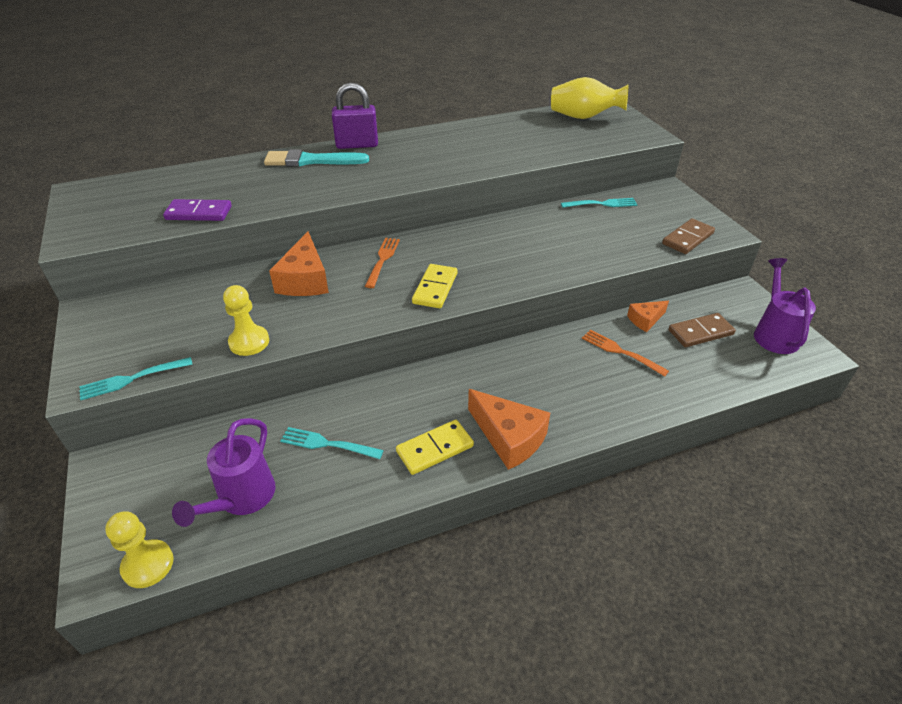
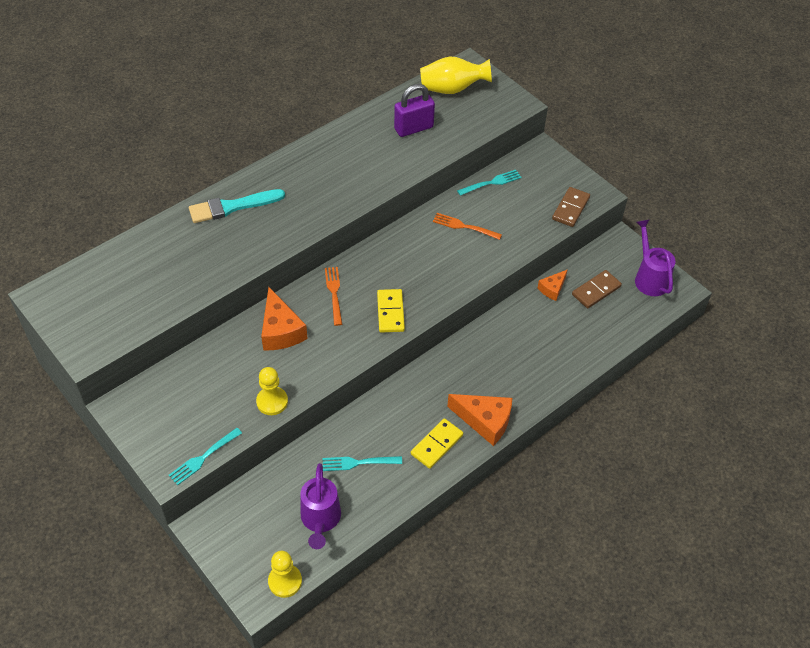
camera: 20 degrees left, 10 degrees up
purple domino [163,199,232,221] -> none
purple padlock [332,82,378,149] -> purple padlock moved to [394,84,435,137]
orange fork [582,330,669,377] -> orange fork moved to [433,213,502,240]

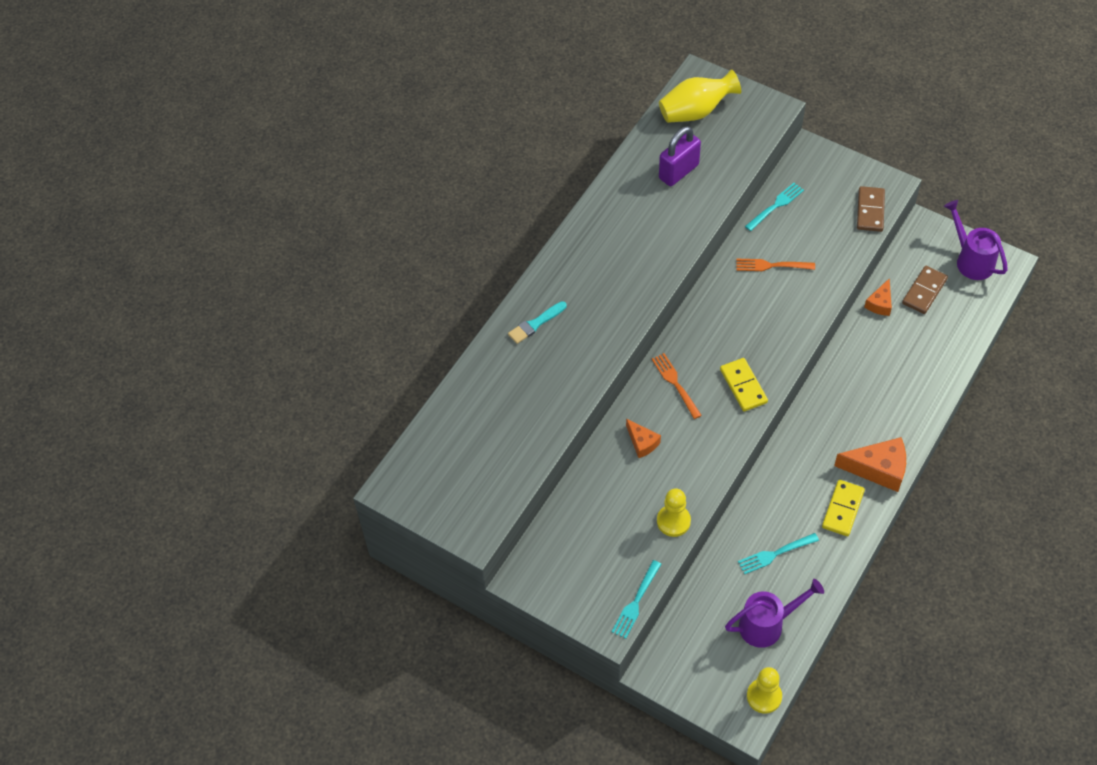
camera: 15 degrees left, 5 degrees up
turquoise brush [189,189,285,223] -> turquoise brush [508,301,567,344], size x0.63
orange cheese [261,287,308,350] -> orange cheese [626,418,661,458], size x0.57
purple watering can [300,463,341,549] -> purple watering can turned 90 degrees counterclockwise [725,579,824,648]

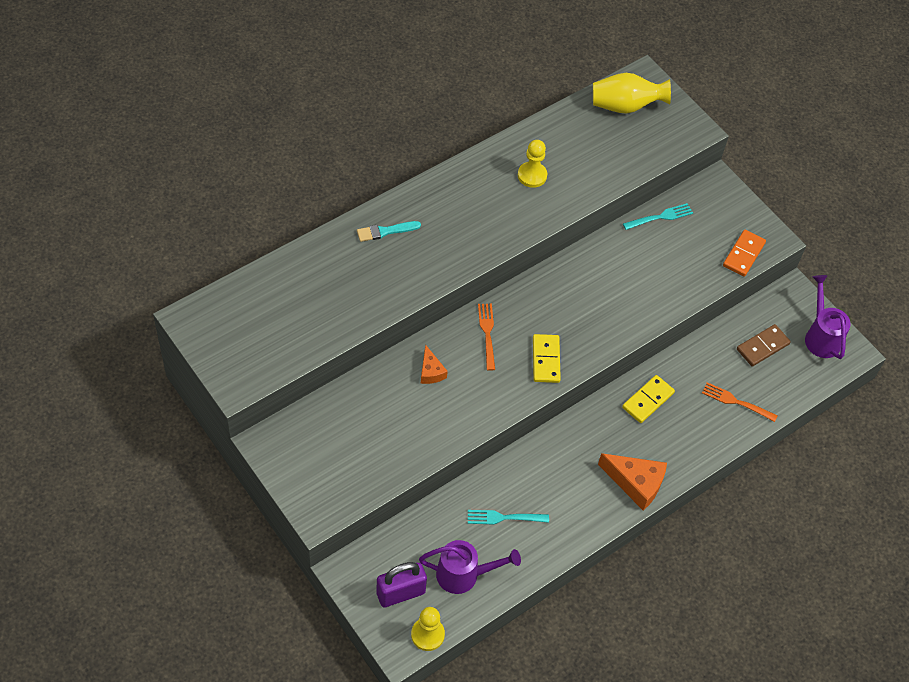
camera: 15 degrees right, 0 degrees up
turquoise fork [612,560,661,639] -> none
yellow pawn [657,488,691,537] -> yellow pawn moved to [518,140,547,188]
purple padlock [659,126,701,186] -> purple padlock moved to [376,562,427,607]
orange fork [736,259,815,271] -> orange fork moved to [702,382,778,422]
yellow domino [822,480,865,536] -> yellow domino moved to [622,375,675,423]
brown domino [857,186,885,232] -> orange domino [723,230,766,277]
orange cheese [864,278,892,316] -> none

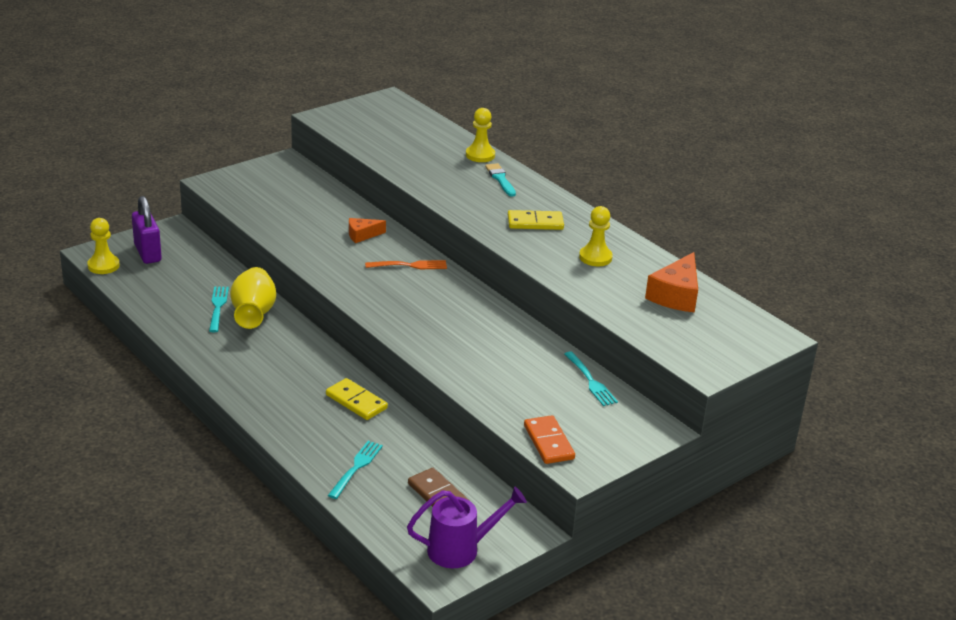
camera: 90 degrees right, 25 degrees down
purple watering can [419,540,521,594] -> none
yellow domino [533,334,561,383] -> yellow domino moved to [508,210,564,230]
yellow vase [593,73,671,114] -> yellow vase moved to [230,267,276,329]
orange cheese [598,453,667,511] -> orange cheese moved to [645,252,698,313]
orange fork [702,382,778,422] -> turquoise fork [328,441,383,499]
orange domino [723,230,766,277] -> orange domino turned 45 degrees clockwise [524,415,575,464]
none -> yellow pawn [466,108,495,162]

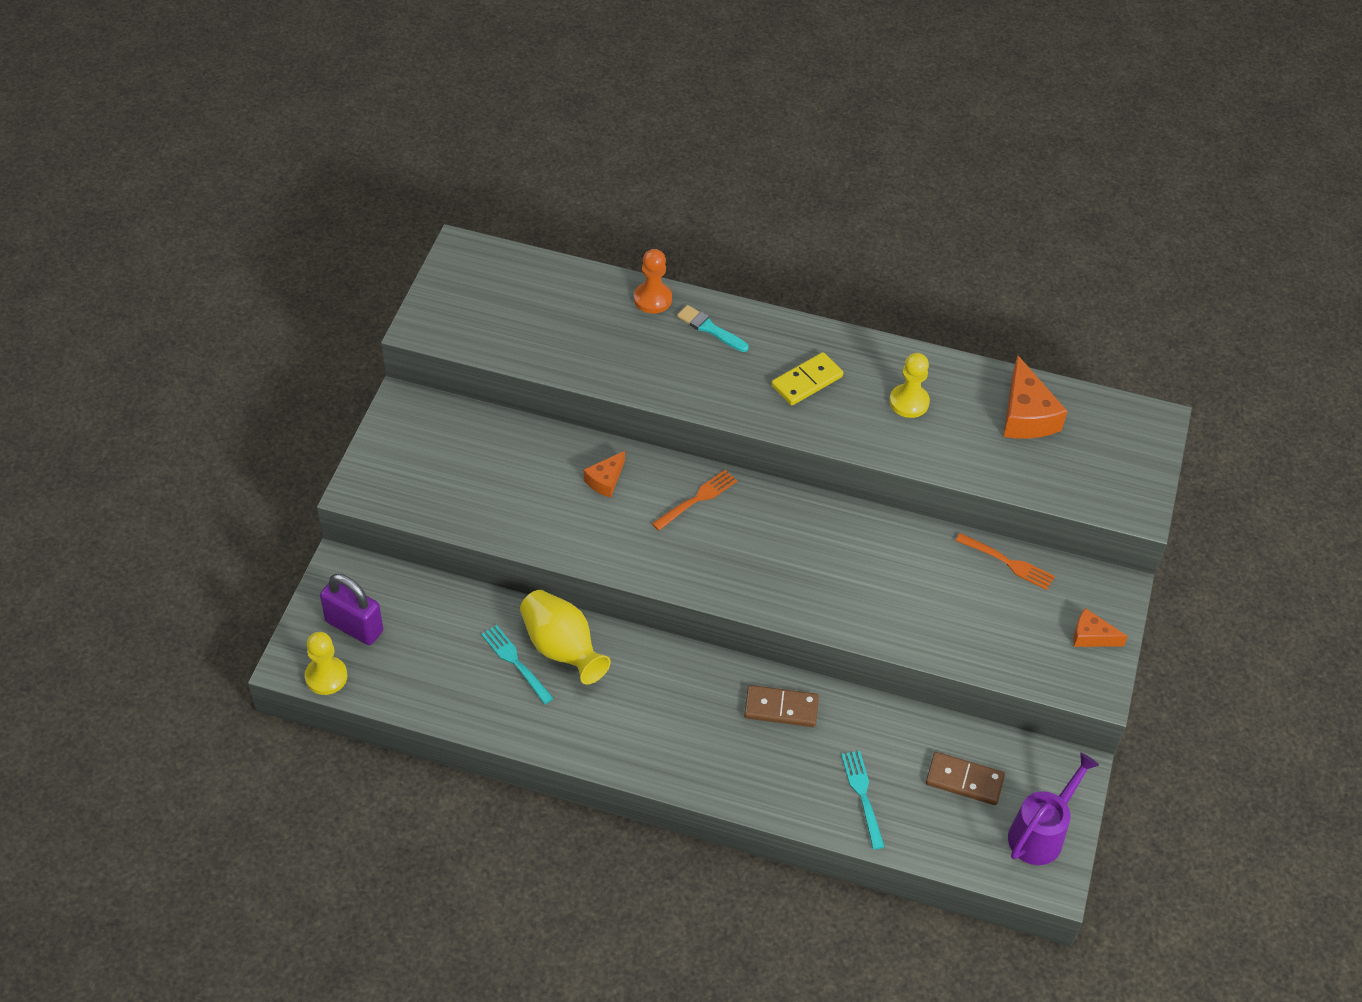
camera: 35 degrees left, 20 degrees up
yellow domino [326,378,388,420] -> brown domino [744,685,819,727]
yellow pawn [466,108,495,162] -> orange pawn [634,249,672,314]
orange domino [524,415,575,464] -> none
turquoise fork [564,351,618,406] -> orange fork [955,533,1055,590]
none -> orange cheese [1073,608,1128,647]

